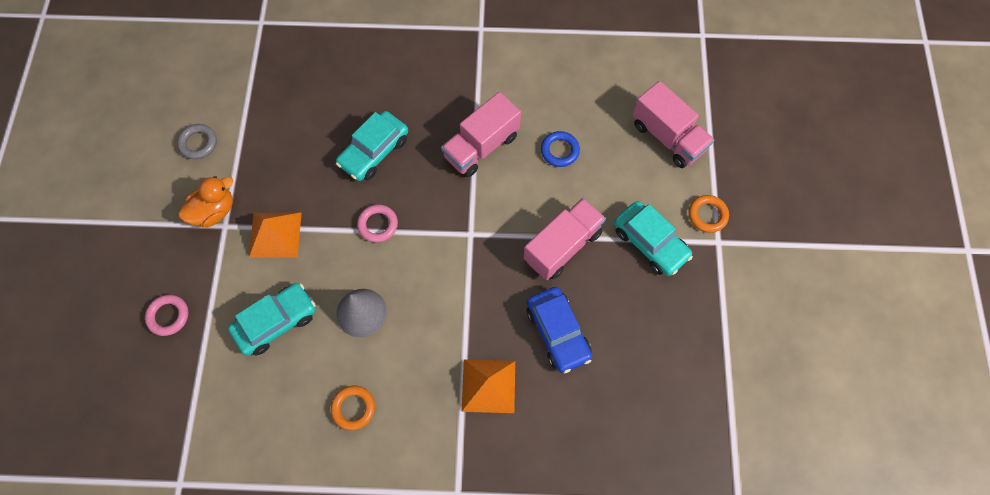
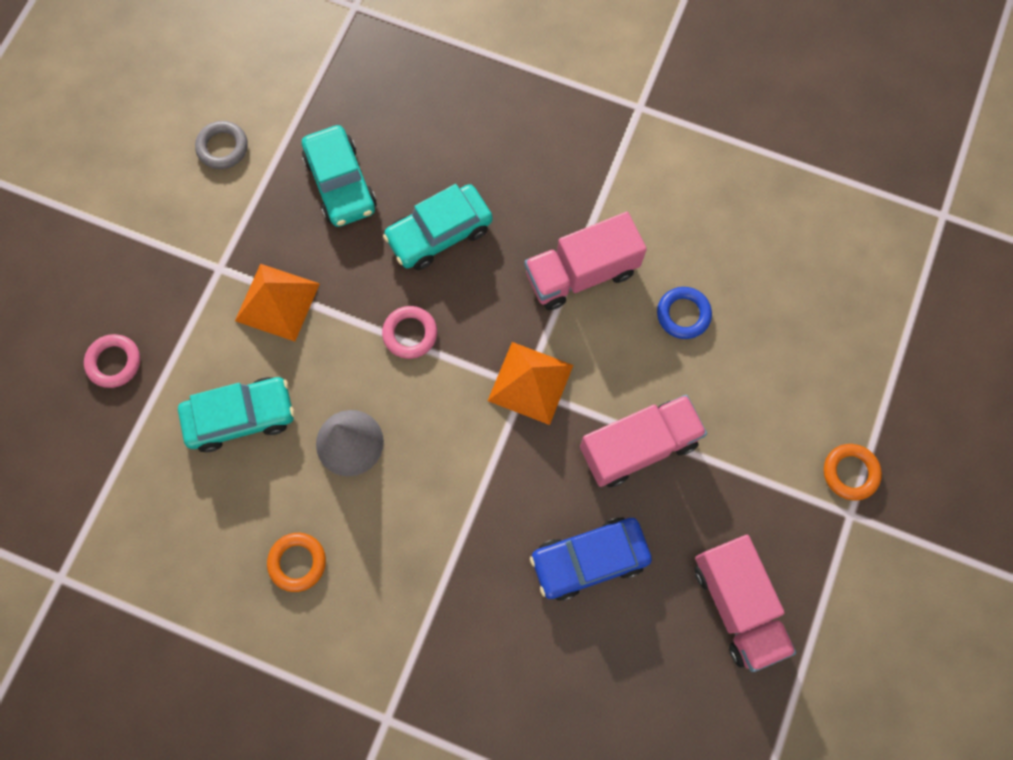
camera: 20 degrees right, 5 degrees up
orange duck [178,176,233,228] -> none
orange pyramid [461,359,515,413] -> orange pyramid moved to [488,342,573,425]
blue car [526,287,592,373] -> blue car turned 75 degrees clockwise [530,517,652,601]
turquoise car [614,201,693,276] -> turquoise car moved to [302,125,377,227]
pink truck [632,81,714,168] -> pink truck moved to [695,535,796,672]

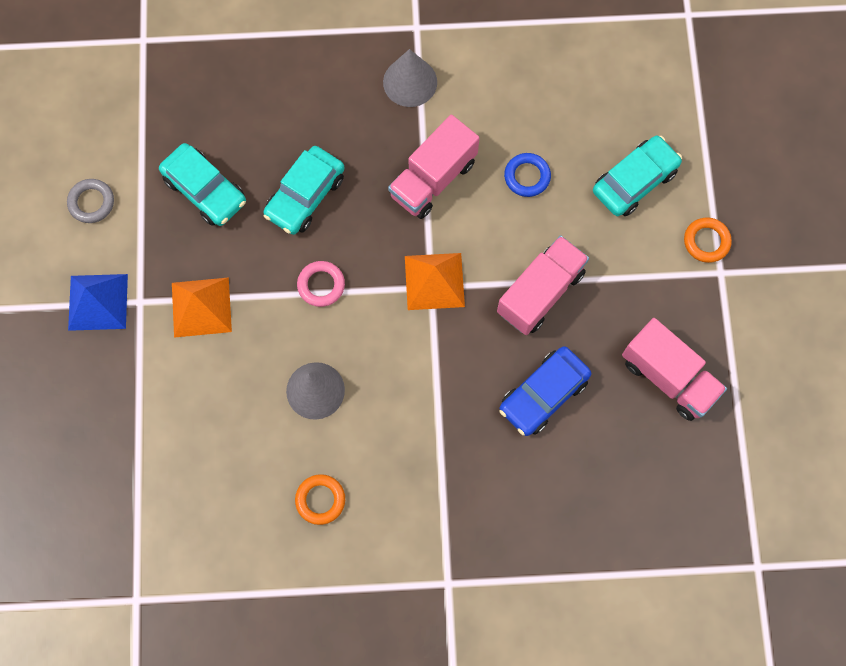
camera: 25 degrees left, 0 degrees up
pink ring [84,334,140,388] -> none
turquoise car [178,377,294,452] -> turquoise car moved to [593,136,682,216]
none -> blue pyramid [68,274,128,331]
none -> grey cone [383,49,437,107]

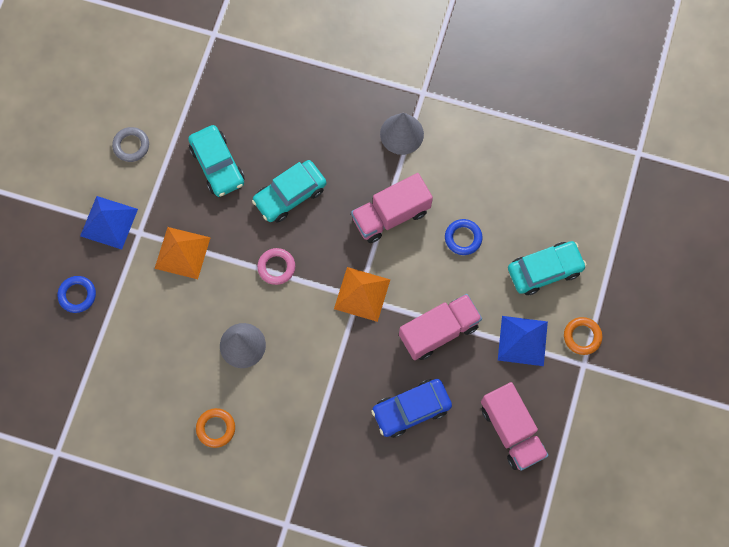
camera: 20 degrees right, 0 degrees up
none -> blue ring [57,276,96,313]
none -> blue pyramid [498,316,548,366]

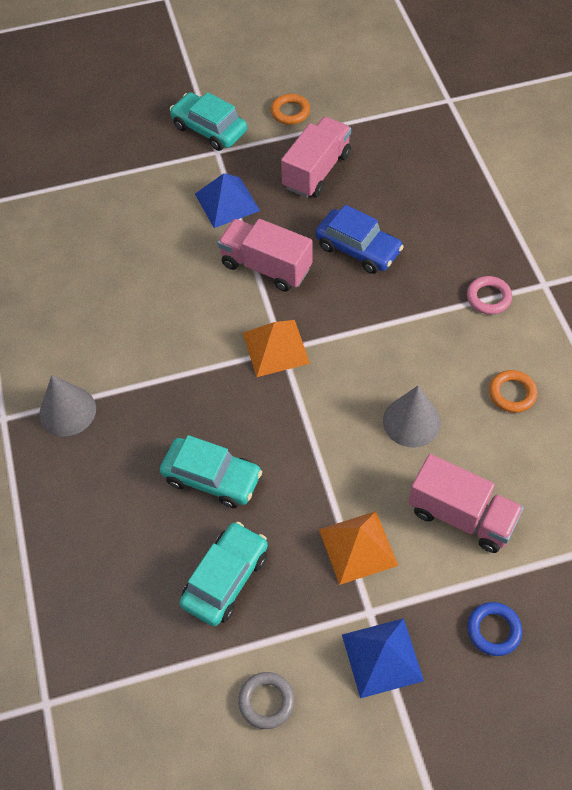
camera: 120 degrees left, 15 degrees down
pink ring [257,248,295,285] -> pink ring moved to [467,276,512,314]
pink truck [351,173,433,243] -> pink truck moved to [408,454,524,553]
blue ring [445,219,482,255] -> none
turquoise car [508,241,587,295] -> turquoise car moved to [170,92,247,151]
orange ring [564,317,602,355] -> orange ring moved to [271,94,310,125]

